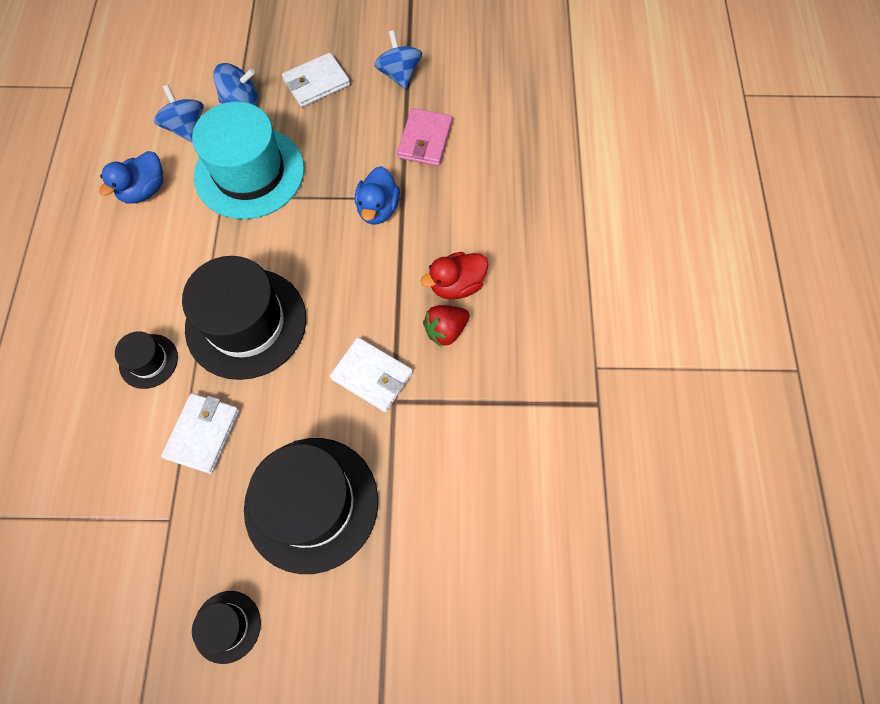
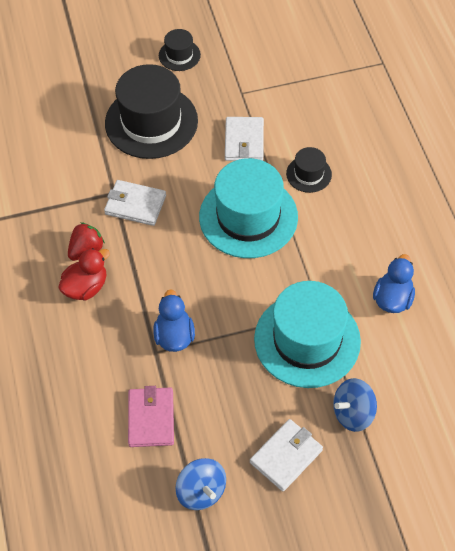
camera: 165 degrees right, 10 degrees down
blue spinning top [154,85,204,142] -> none
black hat [182,256,306,380] -> turquoise hat [199,158,298,258]

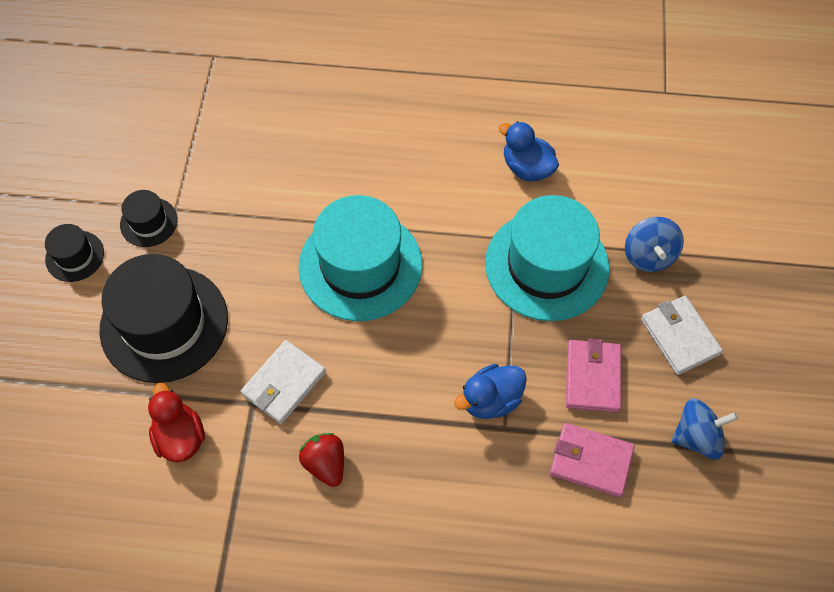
camera: 70 degrees left, 5 degrees up
red duck [58,248,110,300] -> red duck moved to [148,383,205,463]
blue duck [153,289,195,352] -> blue duck turned 45 degrees counterclockwise [454,364,527,419]
white wallet [225,117,264,161] -> none
black hat [286,147,332,193] -> black hat moved to [120,190,178,247]
none -> pink wallet [566,338,621,413]

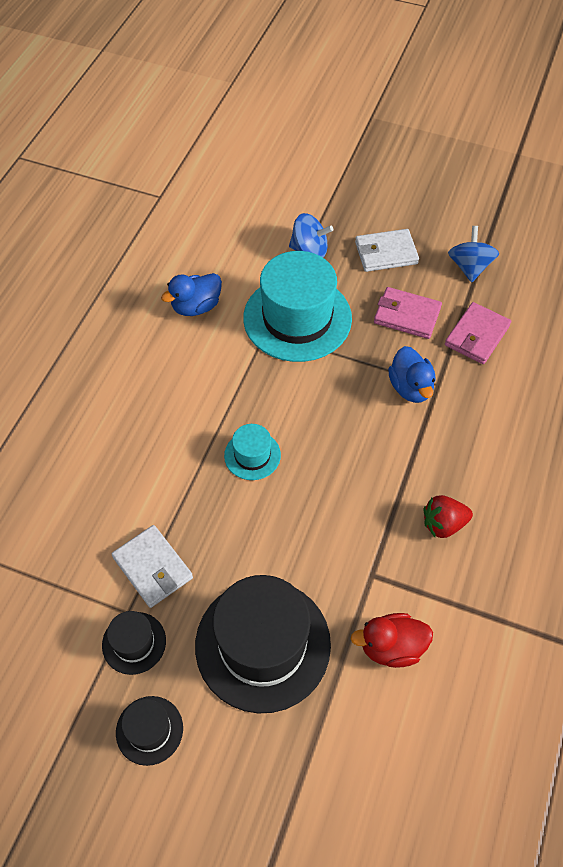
camera: 75 degrees left, 5 degrees down
white wallet [240,340,326,424] -> white wallet moved to [112,525,193,608]
turquoise hat [299,195,422,321] -> turquoise hat [224,424,281,480], size x0.47

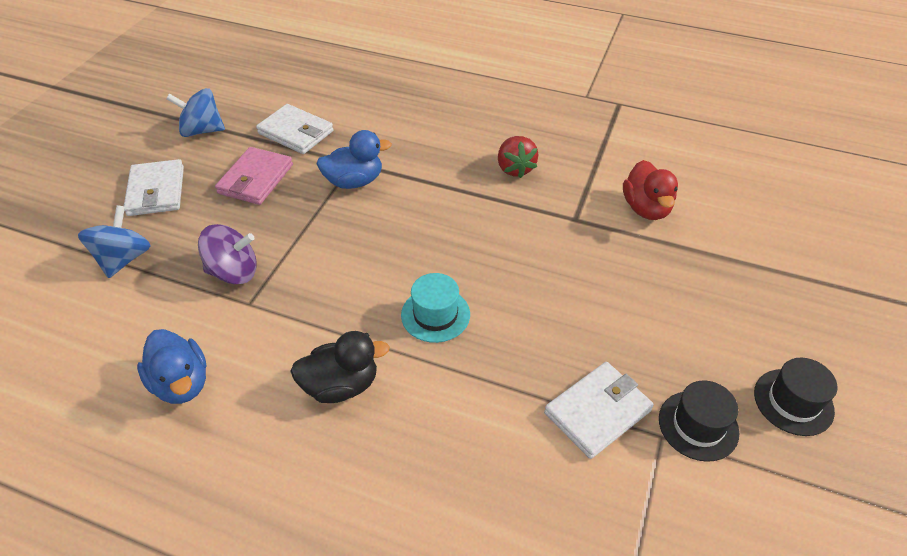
camera: 90 degrees left, 10 degrees down
black hat [195,575,331,714] -> none
turquoise hat [243,251,352,362] -> purple spinning top [198,224,257,284]
pink wallet [445,302,511,364] -> white wallet [256,104,333,154]
none -> black duck [290,331,390,403]

